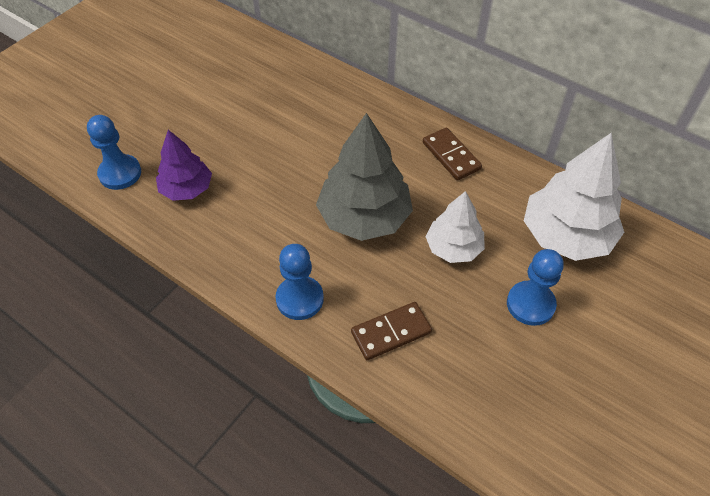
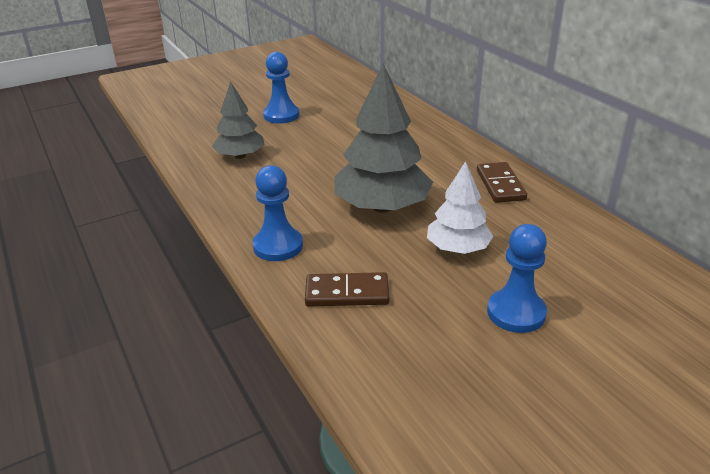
camera: 25 degrees right, 20 degrees down
blue pawn [87,115,141,190] -> blue pawn moved to [263,52,299,123]
purple tree [156,130,212,201] -> grey tree [212,81,265,159]
white tree [524,133,624,261] -> none

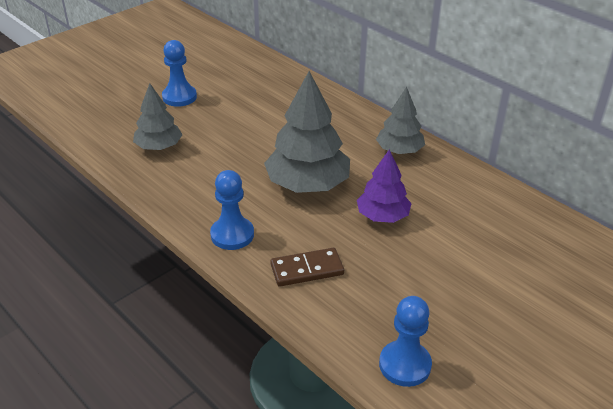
camera: 15 degrees left, 5 degrees up
white tree [427,161,494,254] -> purple tree [357,149,412,223]
brown domino [477,162,527,203] -> grey tree [376,87,425,154]
blue pawn [487,224,547,333] -> blue pawn moved to [379,296,432,387]

